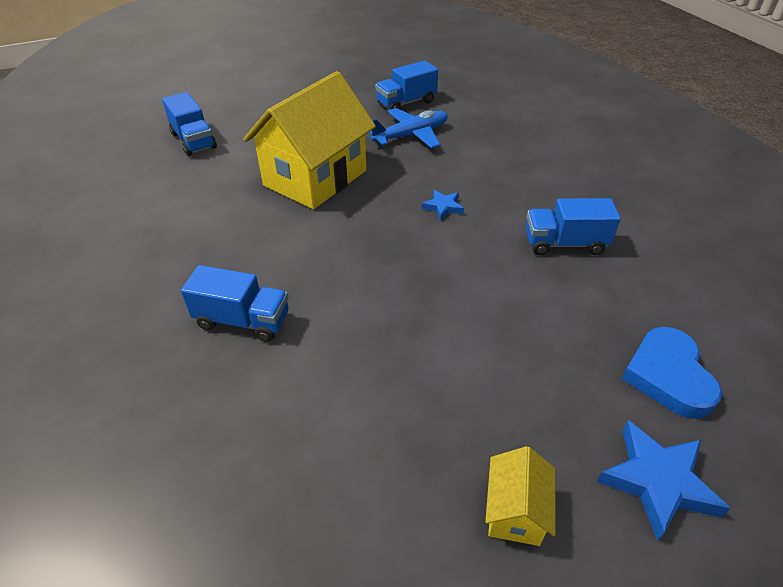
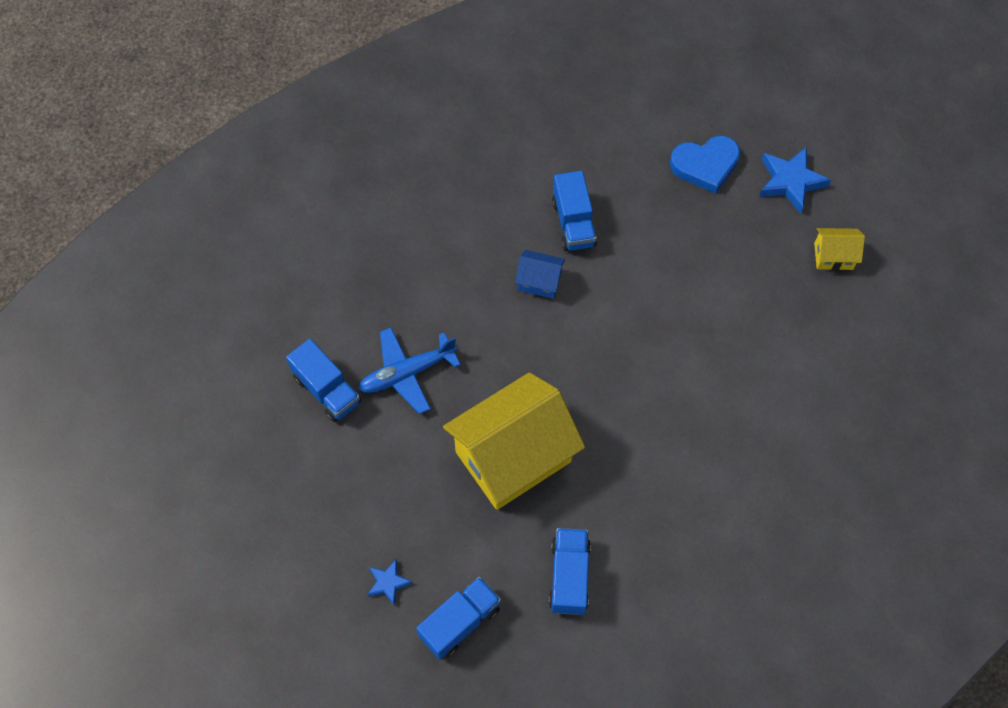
camera: 100 degrees left, 20 degrees up
blue truck [181,265,289,342] -> blue truck moved to [549,528,591,615]
yellow house [243,71,376,209] -> yellow house turned 60 degrees counterclockwise [443,372,585,510]
blue plane [369,108,448,148] -> blue plane turned 75 degrees counterclockwise [359,327,461,414]
blue star [422,190,464,221] -> blue star moved to [367,559,412,606]
none -> blue house [515,250,565,299]

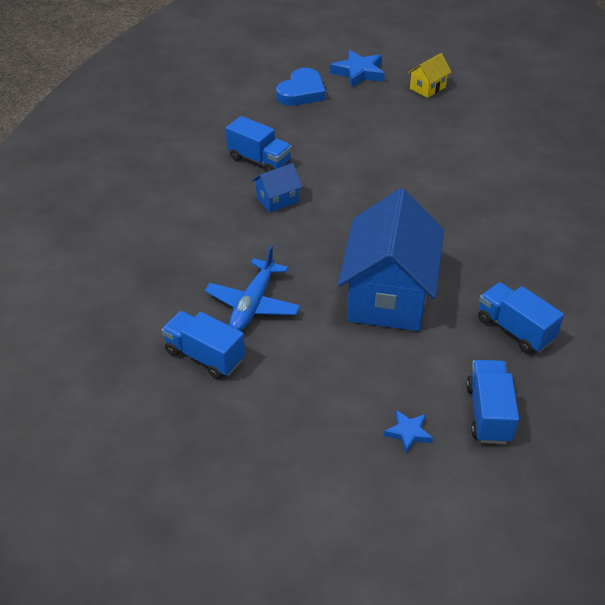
camera: 45 degrees left, 20 degrees down
blue truck [286,339,361,422] -> blue truck turned 150 degrees counterclockwise [161,311,245,379]
yellow house [443,372,585,510] -> blue house [338,188,444,331]

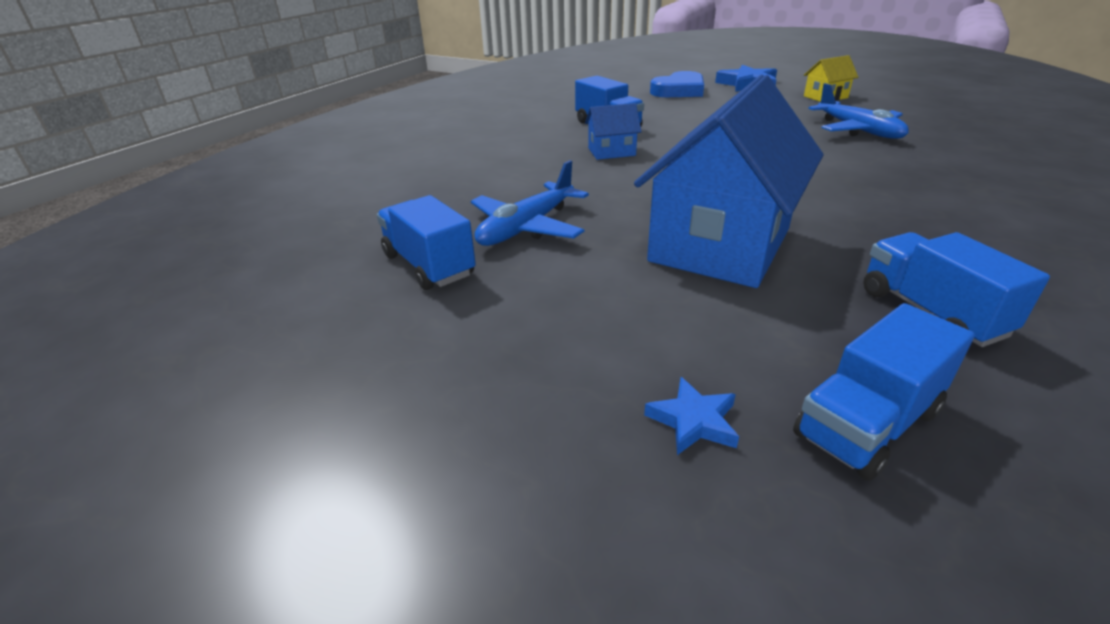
camera: 20 degrees right, 10 degrees down
blue truck [466,360,519,444] -> blue truck turned 150 degrees counterclockwise [793,303,975,481]
none -> blue plane [808,83,909,139]

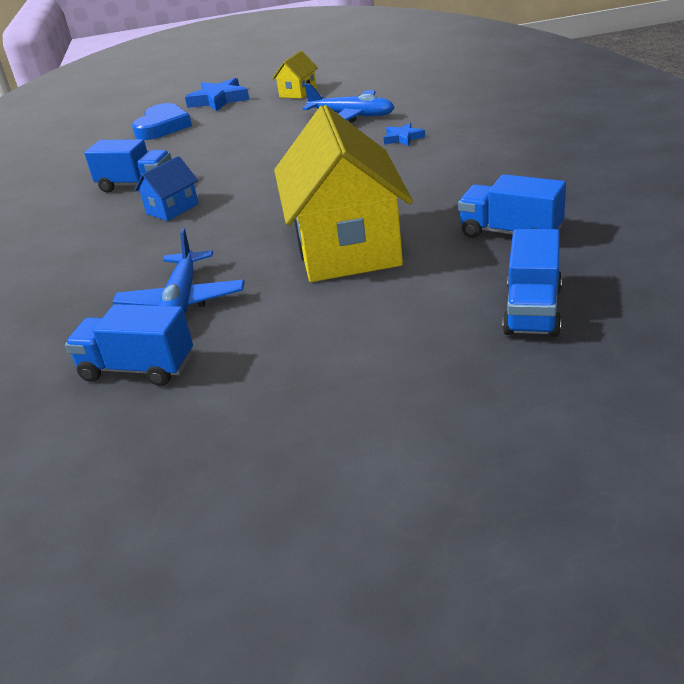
camera: 35 degrees left, 0 degrees up
blue house [634,75,824,288] -> yellow house [274,105,413,282]
blue star [644,377,739,455] -> blue star moved to [384,123,425,146]

